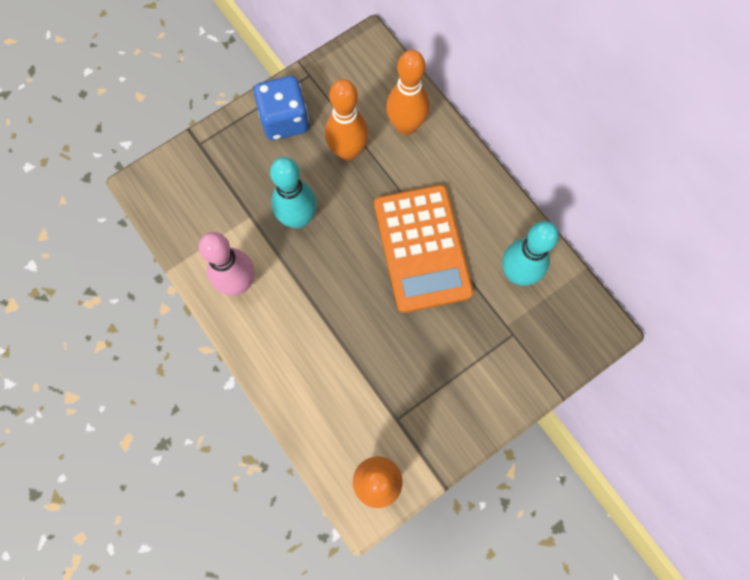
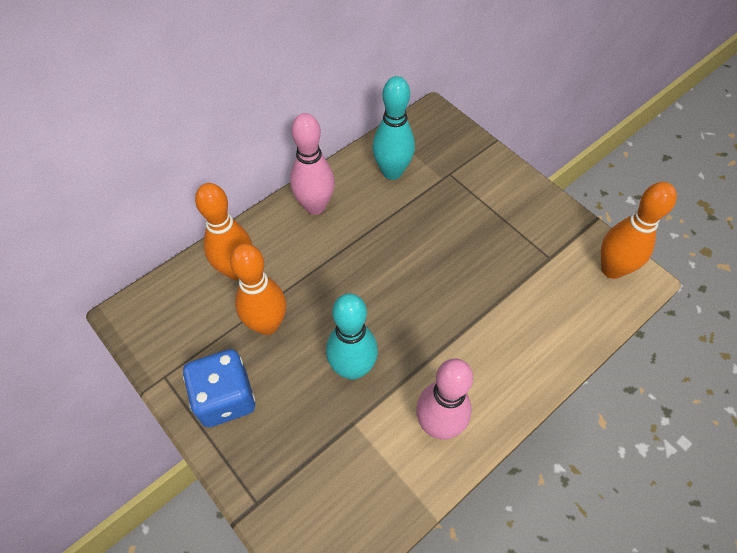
camera: 95 degrees left, 15 degrees down
orange calculator [374,185,473,313] -> none
none -> pink bowling pin [290,113,335,215]

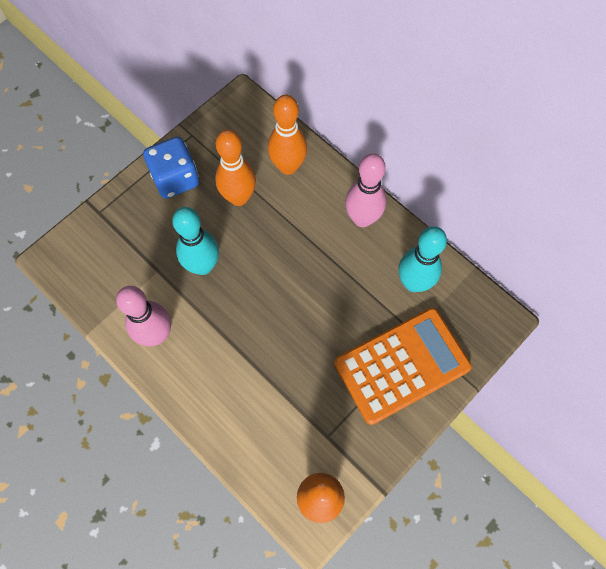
camera: 85 degrees right, 10 degrees up
none -> orange calculator [334,308,472,425]

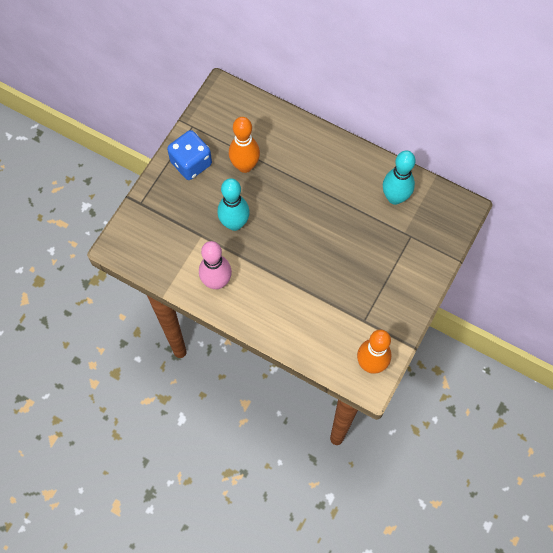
camera: 15 degrees left, 0 degrees up
orange bowling pin [268,95,307,175] -> none
orange calculator [334,308,472,425] -> none
pink bowling pin [345,153,386,227] -> none

